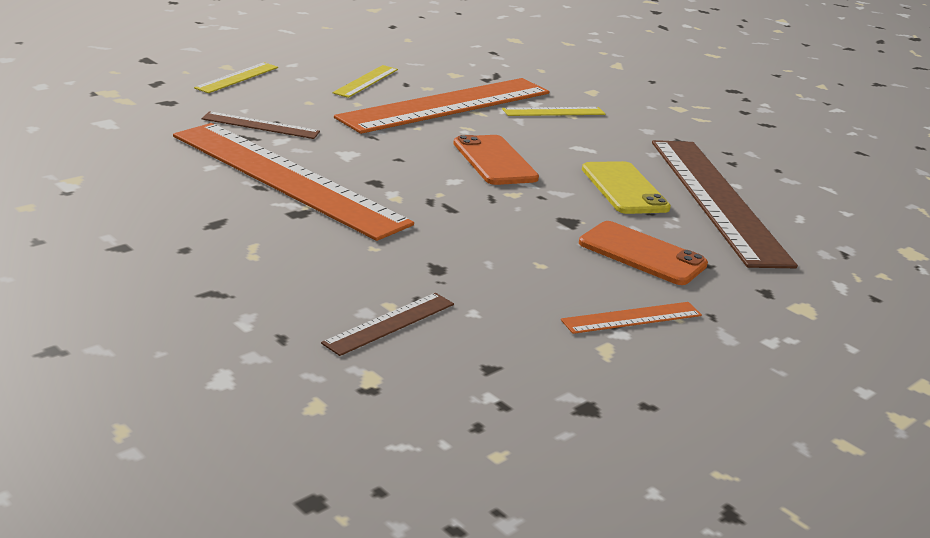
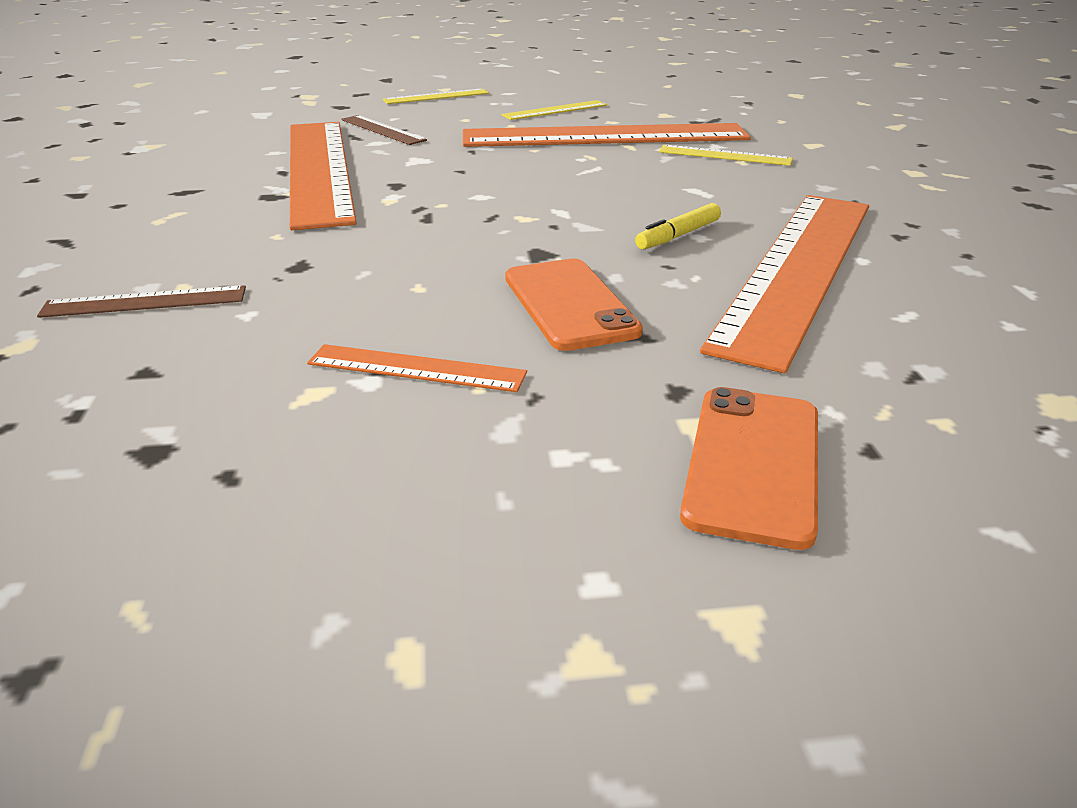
camera: 40 degrees right, 5 degrees up
orange phone [453,135,539,185] -> orange phone moved to [680,387,818,550]
yellow phone [582,161,671,214] -> yellow marker [635,203,721,249]
brown ruler [652,140,798,268] -> orange ruler [700,195,869,373]

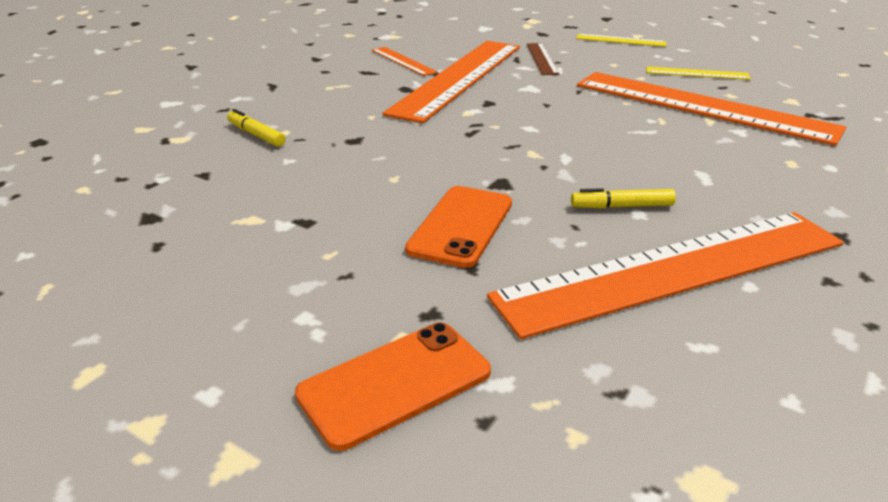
camera: 40 degrees right, 0 degrees up
brown ruler [37,285,246,318] -> yellow marker [227,109,286,147]
orange ruler [307,344,527,392] -> orange ruler moved to [372,47,437,76]
yellow ruler [659,145,793,166] -> none

